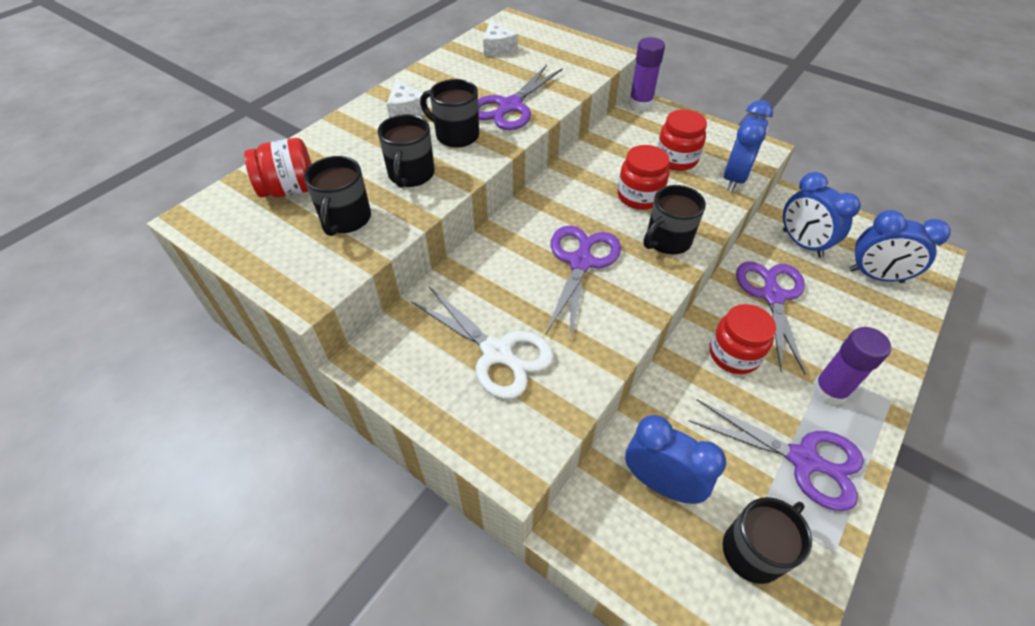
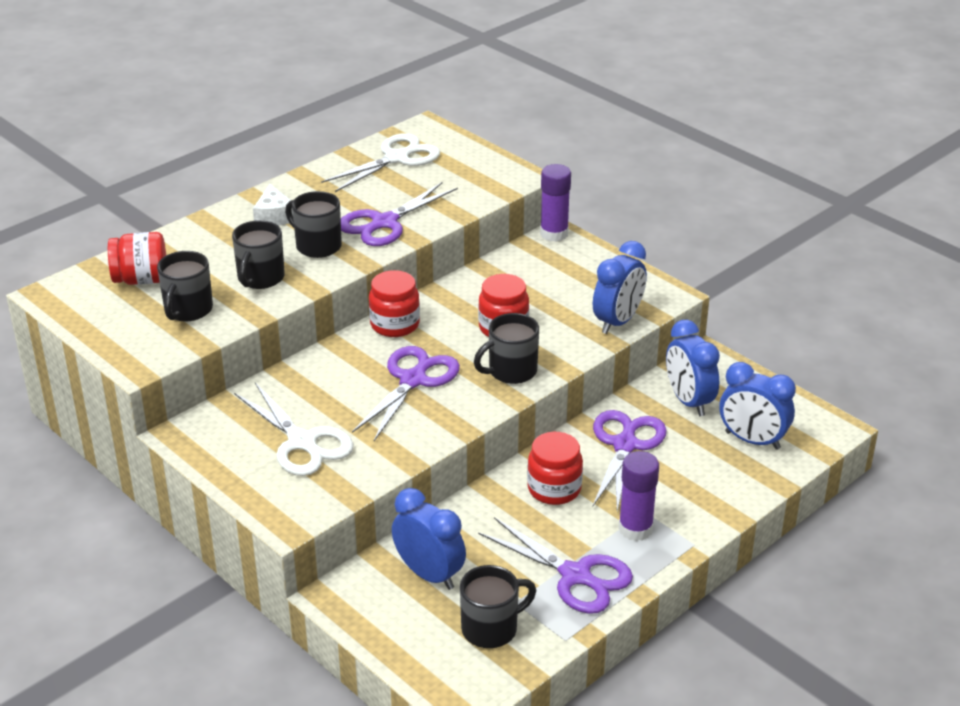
camera: 10 degrees right, 15 degrees down
white cheese [483,20,518,56] -> white scissors [321,133,440,192]
red jar [657,110,707,171] -> red jar moved to [369,270,420,337]

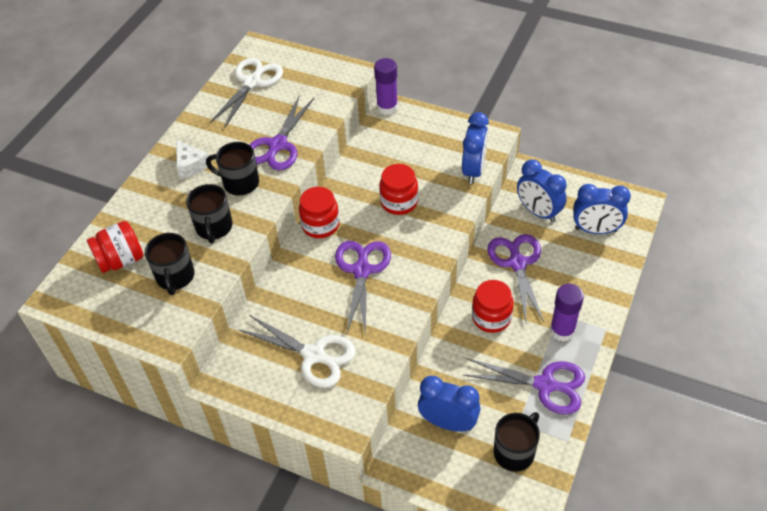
camera: 20 degrees left, 15 degrees up
black mug [474,313,539,384] -> none

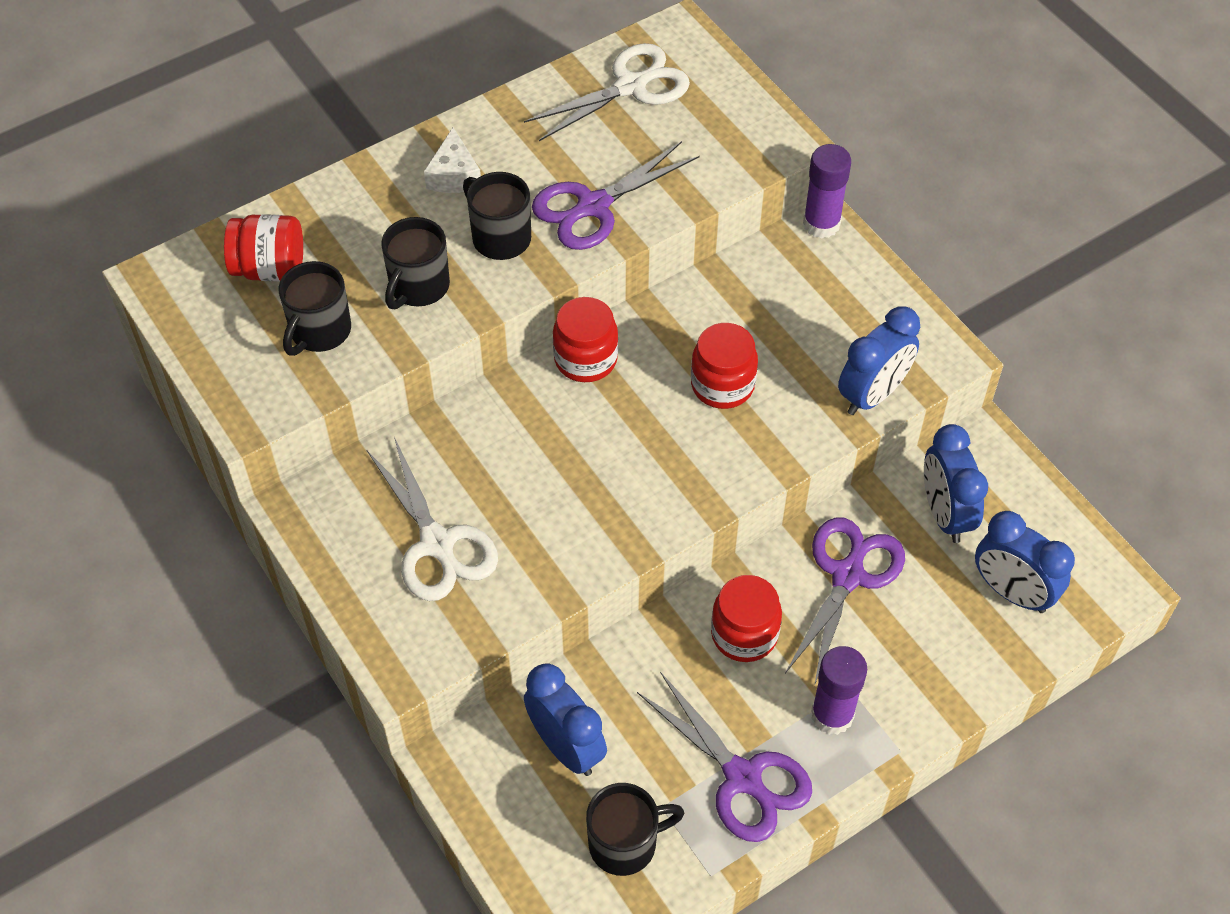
camera: 30 degrees right, 5 degrees up
purple scissors [335,241,391,335] -> none

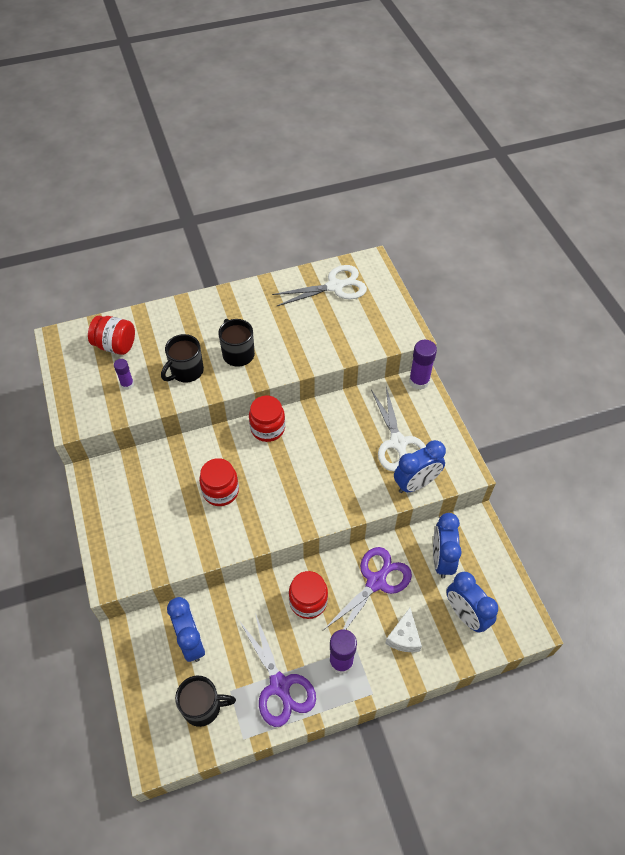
camera: 15 degrees right, 0 degrees up
black mug [279,261,351,356] -> purple glue stick [114,359,134,390]
white scissors [367,437,498,601] -> white scissors moved to [371,387,426,471]
white cheese [424,127,481,193] -> white cheese moved to [385,608,422,652]
purple scissors [532,141,700,250] -> none
red jar [691,323,758,409] -> red jar moved to [199,458,239,506]

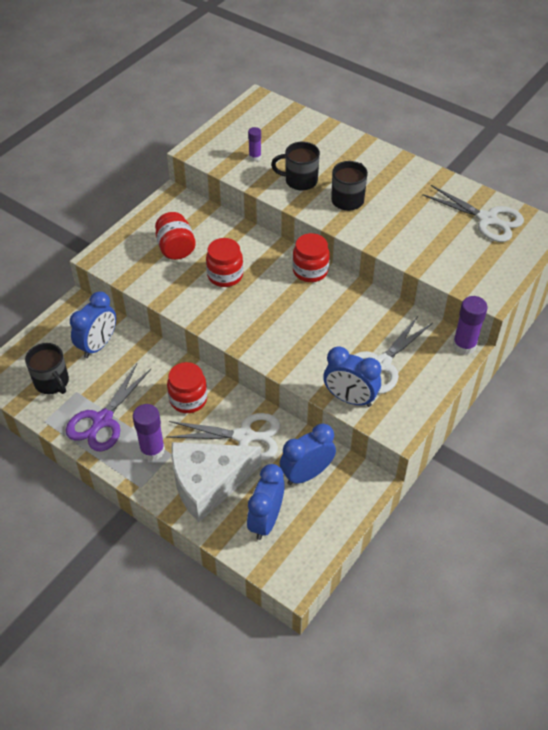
camera: 55 degrees right, 5 degrees down
red jar [88,316,135,355] -> red jar moved to [155,212,196,260]
purple scissors [323,547,412,630] -> white scissors [166,413,281,460]
white cheese [385,608,422,652] -> white cheese [171,442,261,522], size x2.07

